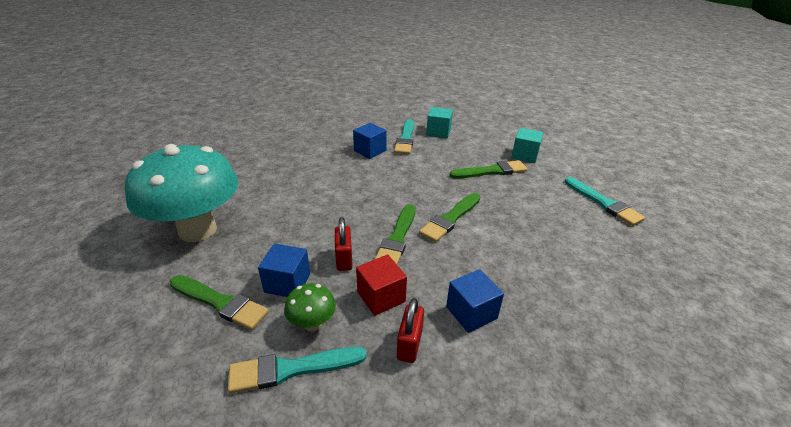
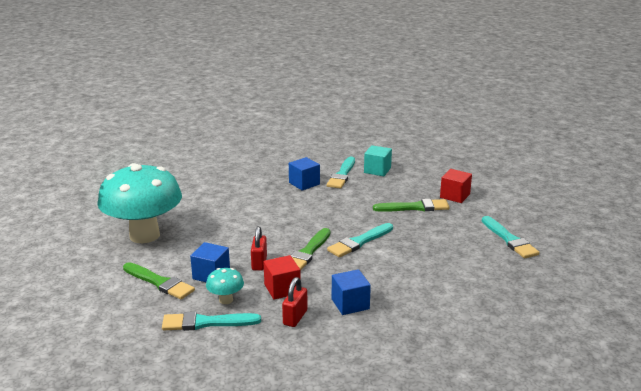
camera: 10 degrees right, 10 degrees down
green mushroom [284,283,336,331] -> turquoise mushroom [206,268,244,304]
green brush [419,193,481,242] -> turquoise brush [327,223,393,257]
turquoise cube [511,128,543,163] -> red cube [440,169,472,203]

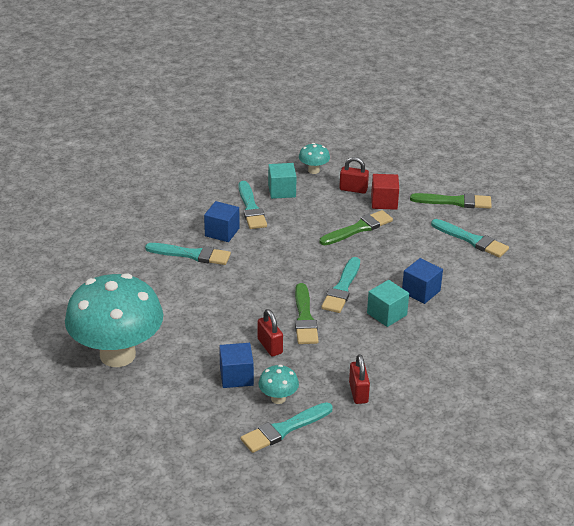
camera: 30 degrees left, 10 degrees up
green brush [123,262,195,299] -> green brush moved to [410,193,492,209]
red cube [263,255,301,300] -> none
blue cube [332,269,371,315] -> blue cube moved to [402,258,443,304]
none -> turquoise brush [145,243,231,265]
none -> turquoise mushroom [299,143,330,174]
none -> red padlock [339,157,369,194]
none -> turquoise cube [367,280,409,327]

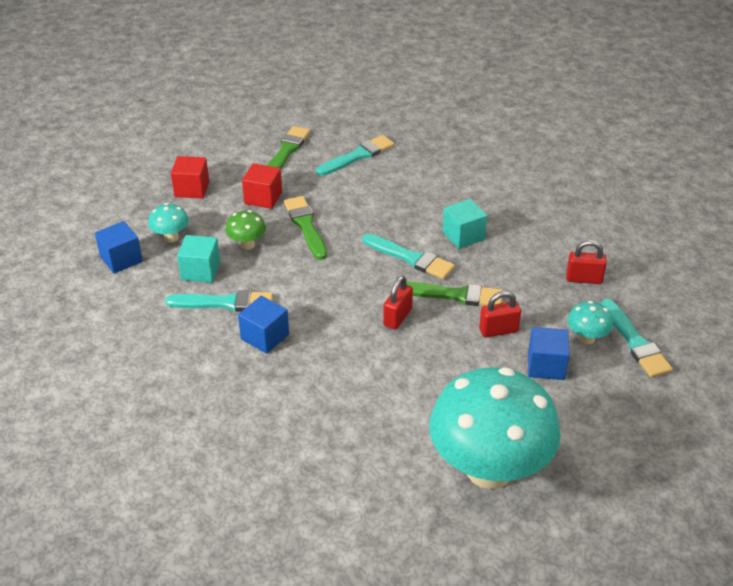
camera: 75 degrees left, 5 degrees up
turquoise brush [145,243,231,265] -> none
red padlock [339,157,369,194] -> red padlock moved to [383,276,413,330]
blue cube [402,258,443,304] -> blue cube moved to [95,221,143,274]
none -> red cube [171,156,209,198]
none -> green mushroom [225,210,266,250]

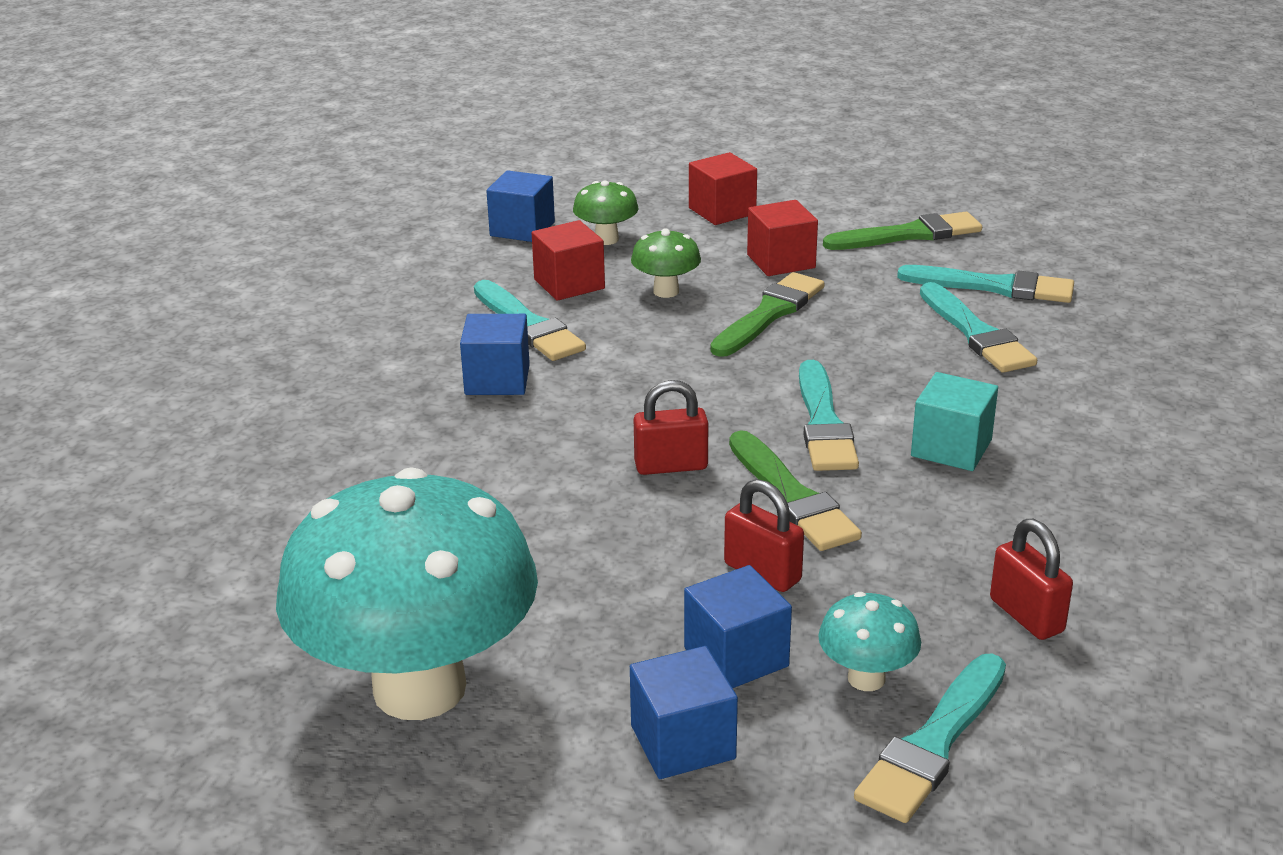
camera: 55 degrees right, 10 degrees down
turquoise mushroom [148,203,189,243] -> green mushroom [573,181,639,245]
turquoise cube [177,235,220,283] -> red cube [532,220,605,301]
none -> blue cube [630,646,738,779]
none -> turquoise brush [920,282,1037,373]

